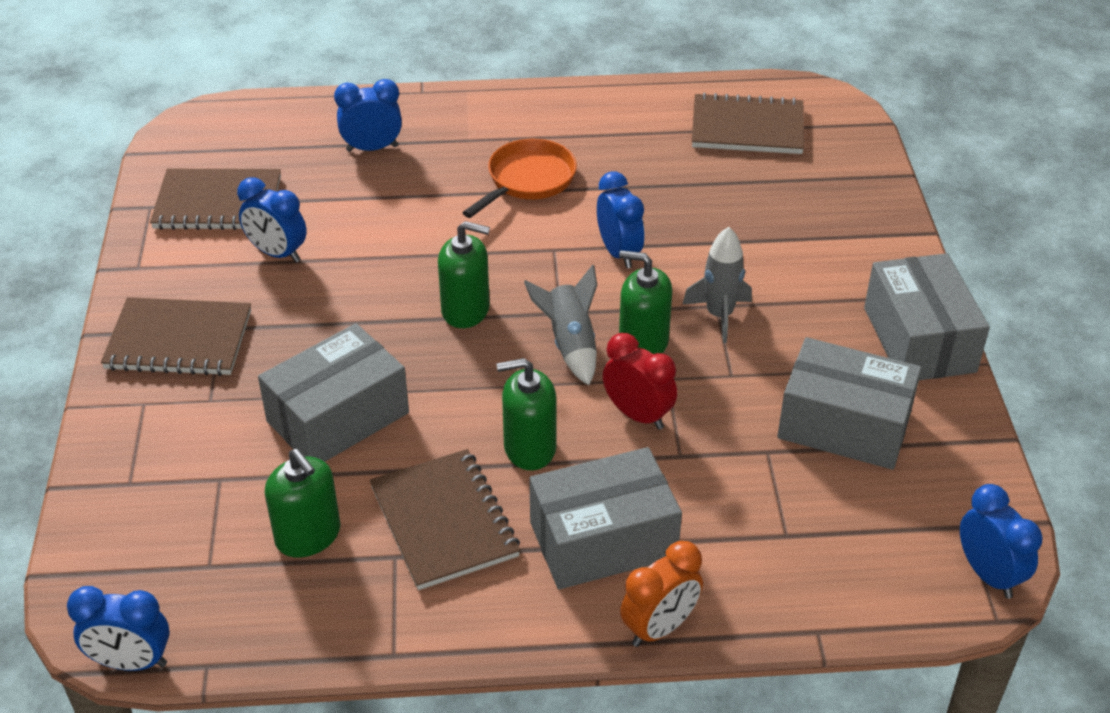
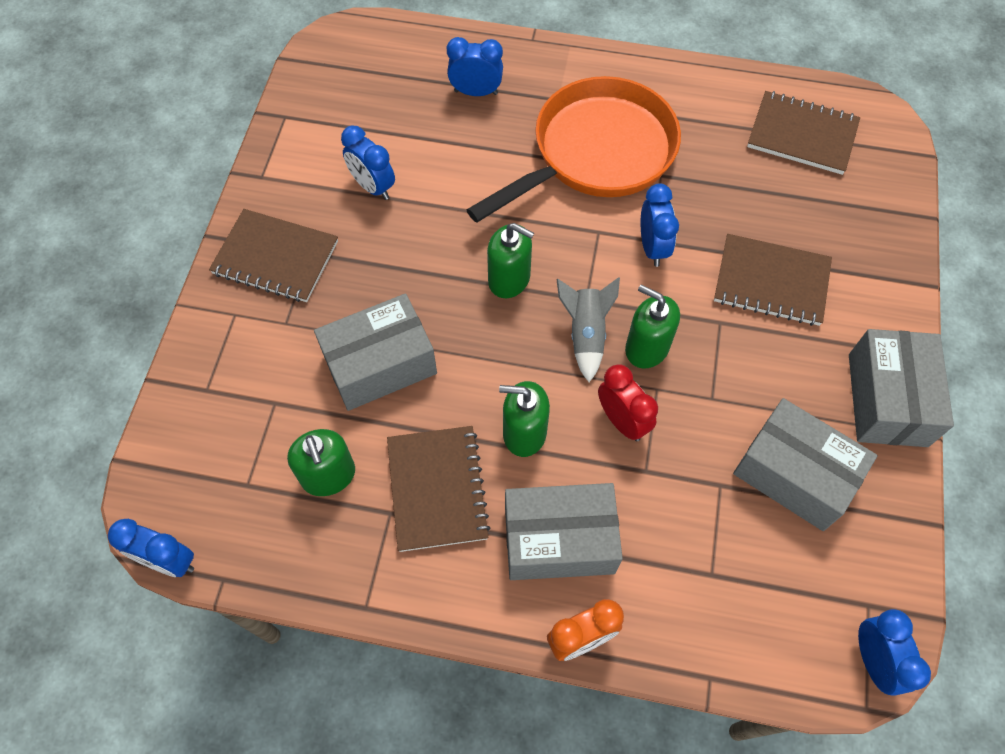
camera: 15 degrees right, 20 degrees up
brown notebook [150,169,281,230] -> brown notebook moved to [714,234,832,326]
orange pan [462,139,577,218] -> orange pan [467,76,681,222], size x1.88
grey rocket [682,227,752,343] -> none

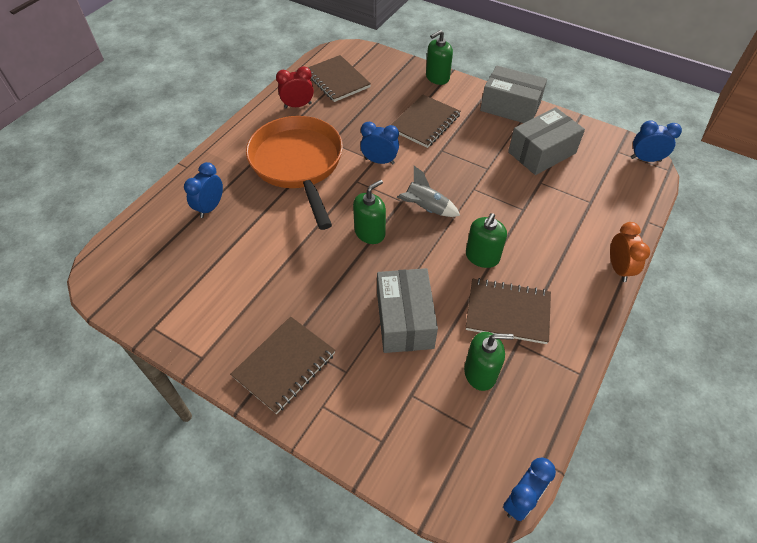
camera: 70 degrees left, 10 degrees down
blue clock [341,126,395,200] -> none
grey box [505,483,623,580] -> none
red clock [598,364,658,441] -> red clock moved to [276,66,314,108]
green soap dispenser [625,285,680,369] -> green soap dispenser moved to [426,30,453,85]
brown notebook [747,91,860,175] -> brown notebook turned 75 degrees counterclockwise [308,55,371,102]

